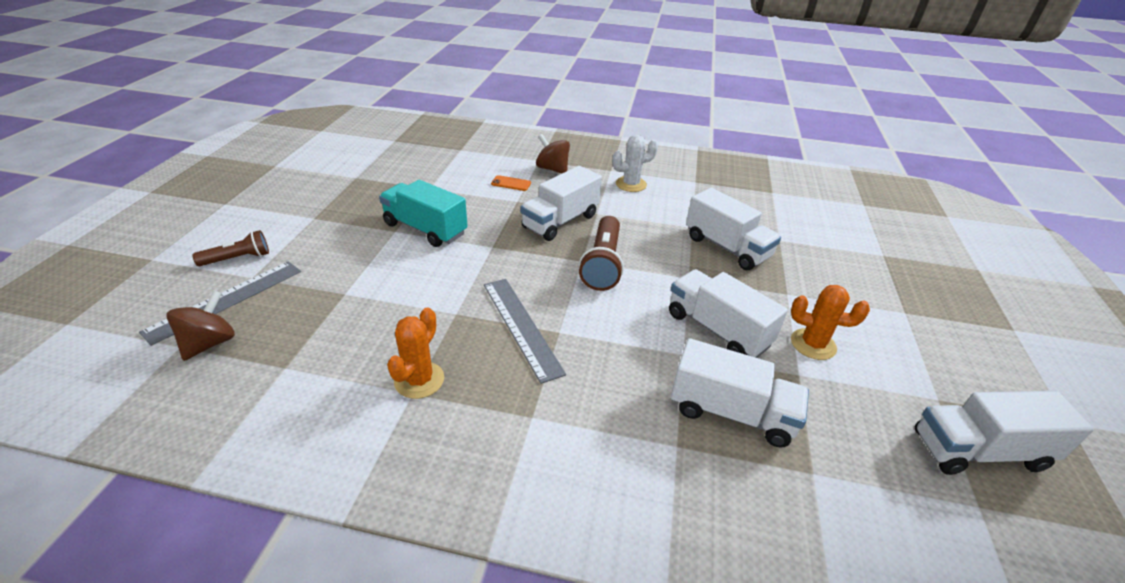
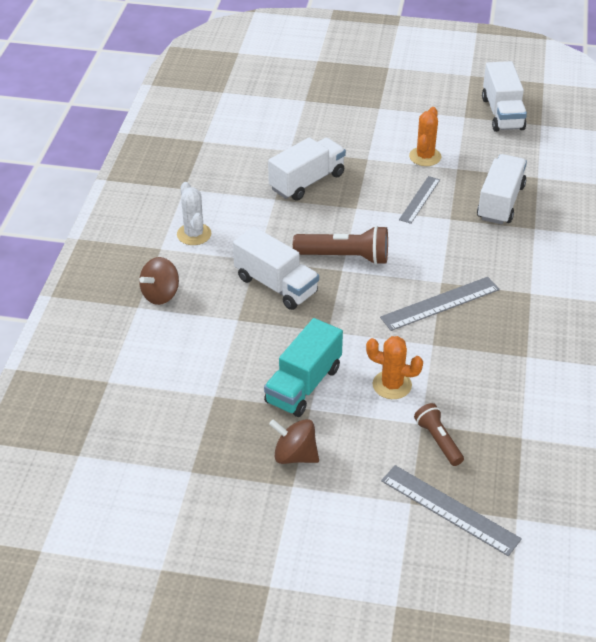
camera: 90 degrees left, 5 degrees up
brown spinning top [166,291,235,361] -> brown spinning top moved to [269,419,319,464]
brown flashlight [192,230,269,266] -> brown flashlight moved to [414,403,464,466]
orange cactus [387,308,444,399] -> orange cactus moved to [366,336,423,399]
orange phone [491,175,531,191] -> none
white truck [669,269,788,358] -> grey ruler [399,176,440,224]

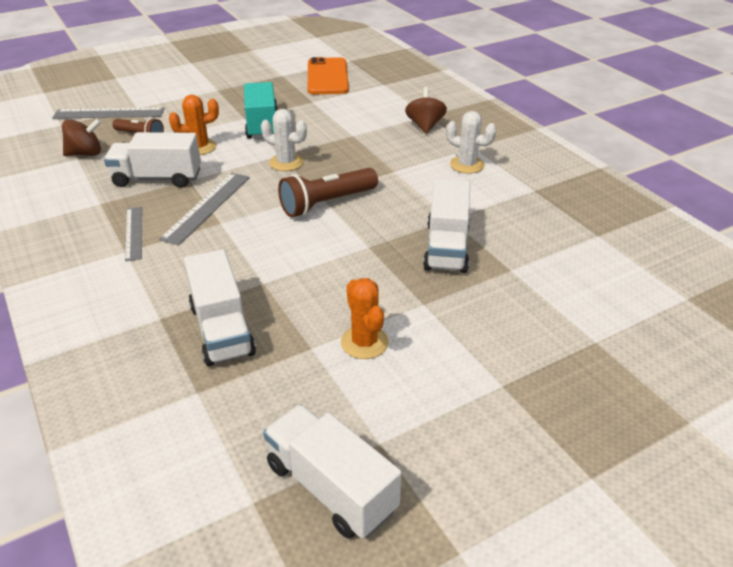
camera: 140 degrees right, 5 degrees down
white truck [233,227,319,310] -> white truck moved to [104,132,201,188]
brown spinning top [269,419,319,464] -> brown spinning top moved to [62,118,101,156]
grey ruler [399,176,440,224] -> grey ruler moved to [125,207,142,261]
none -> white cactus [261,109,307,171]
none -> orange phone [308,57,349,95]

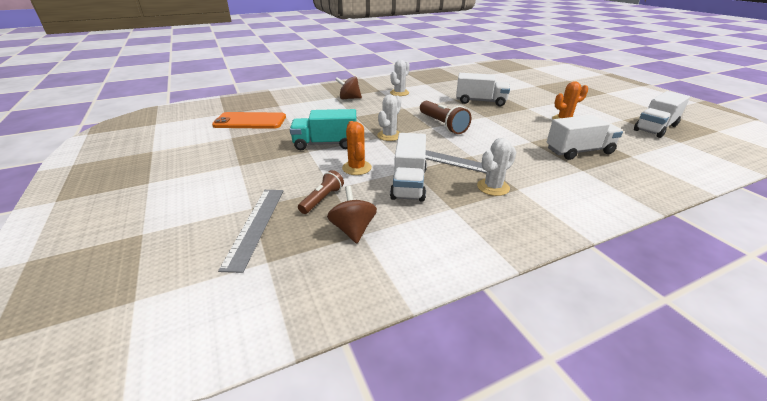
camera: 85 degrees left, 5 degrees down
grey ruler [125,207,142,261] -> white cactus [477,138,516,196]

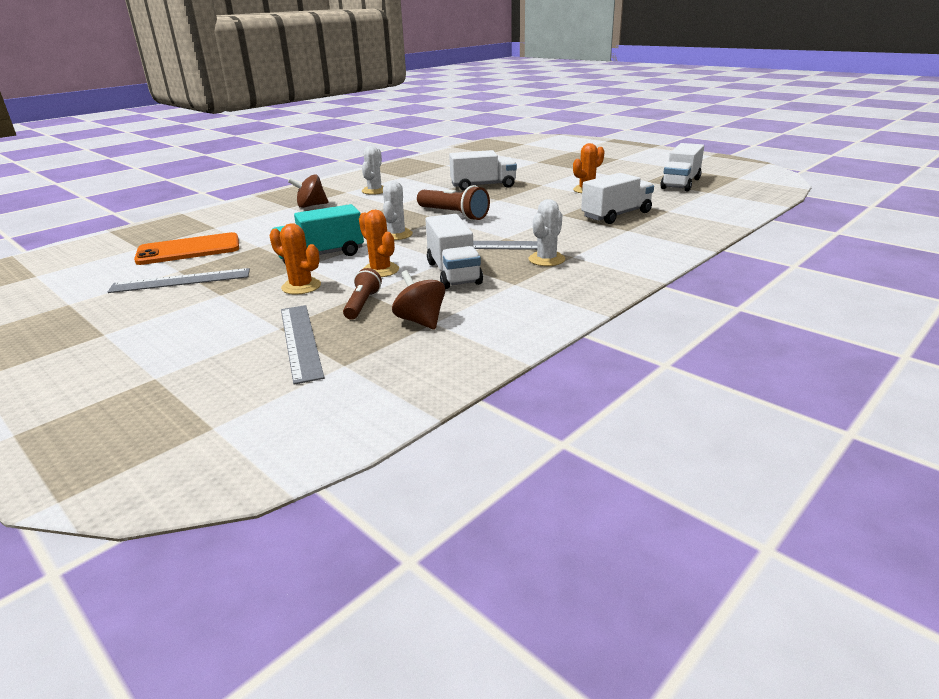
camera: 20 degrees left, 5 degrees down
none -> grey ruler [108,268,250,293]
none -> orange cactus [269,223,321,294]

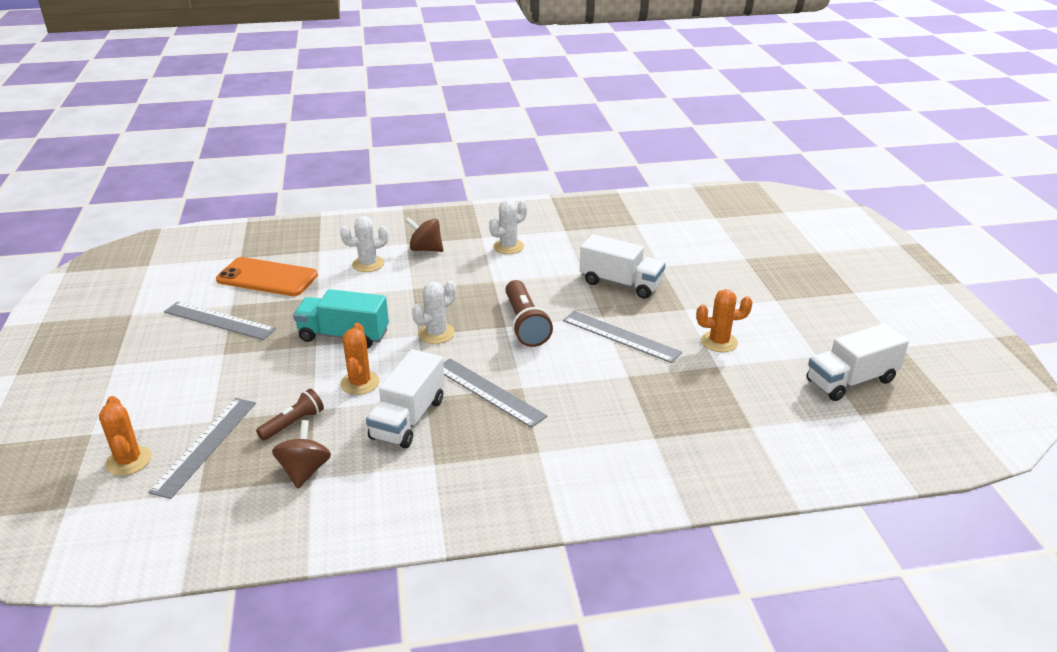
camera: 35 degrees right, 5 degrees up
orange cactus [269,223,321,294] -> orange cactus moved to [99,396,151,476]
white cactus [528,199,565,266] -> white cactus moved to [340,216,389,272]
white truck [581,173,654,224] -> none
none -> grey ruler [563,311,682,363]

